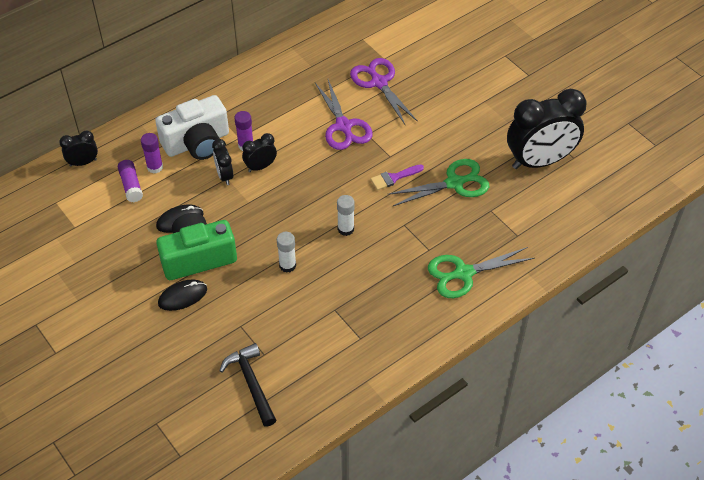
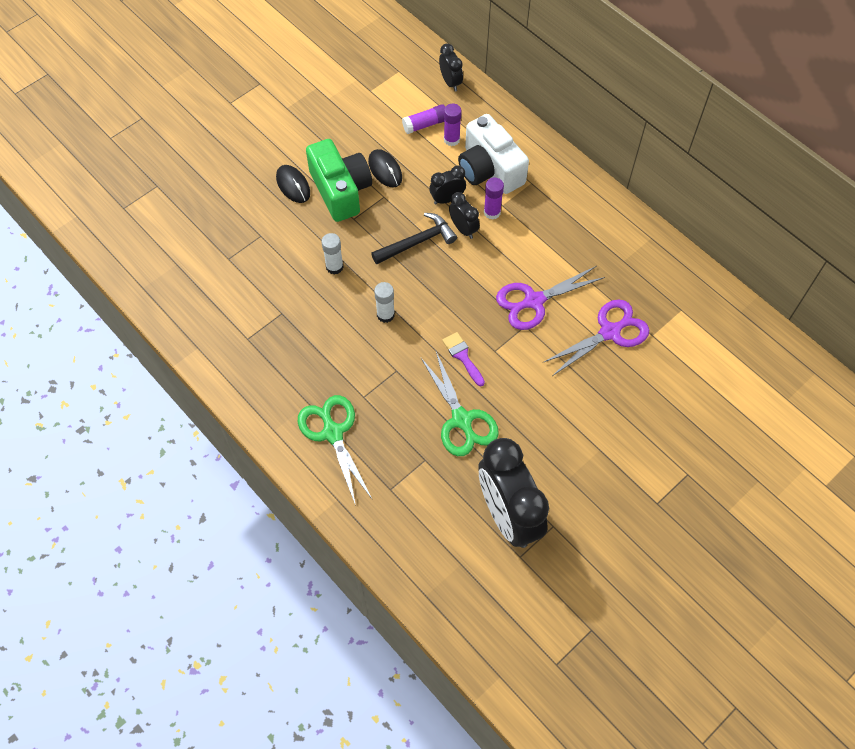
camera: 85 degrees right, 10 degrees up
black hammer [219,343,276,427] -> black hammer moved to [371,213,457,264]

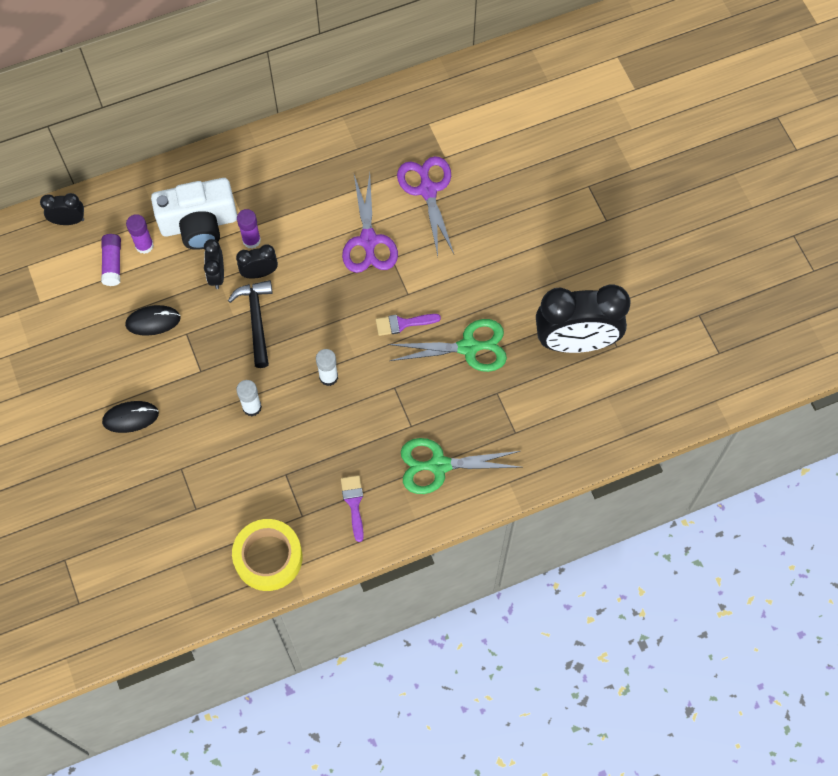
camera: 70 degrees left, 5 degrees up
green camera [306,139,372,222] -> none
none -> yellow tape [232,519,303,591]
none -> purple brush [341,475,364,542]

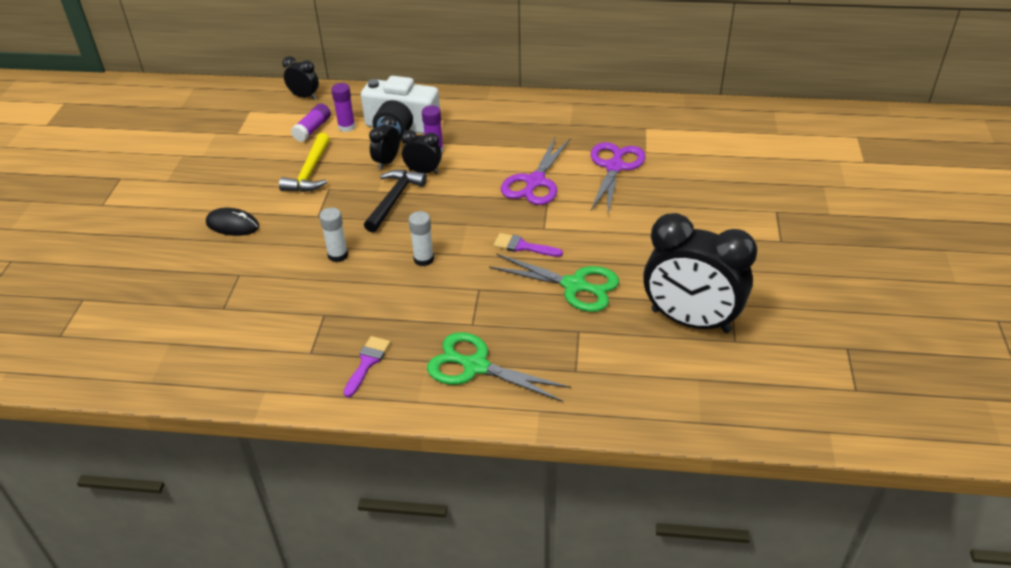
camera: 30 degrees right, 25 degrees down
black mouse [125,305,181,336] -> yellow hammer [279,133,330,192]
yellow tape [232,519,303,591] -> none

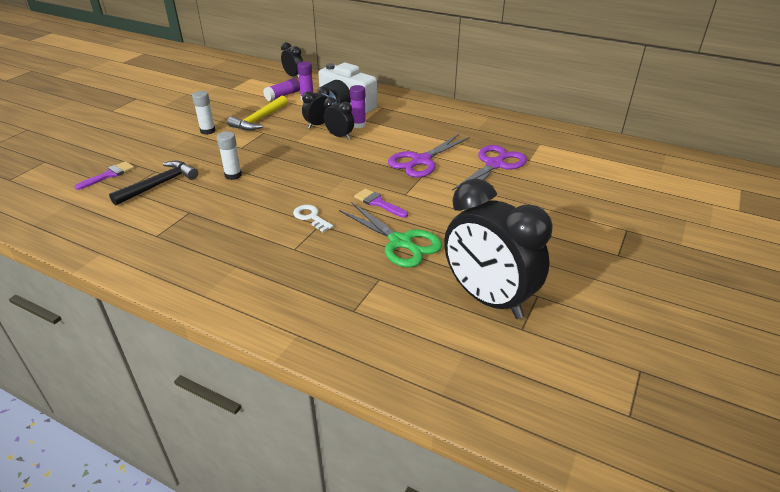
camera: 20 degrees right, 5 degrees down
black mouse [206,208,259,236] -> none
purple brush [343,336,390,397] -> purple brush moved to [75,161,134,190]
black hammer [364,170,427,233] -> black hammer moved to [109,161,198,205]
white glue stick [409,211,434,266] -> white glue stick moved to [192,91,216,135]
green scissors [427,332,571,402] -> none
none -> white key [293,205,334,232]

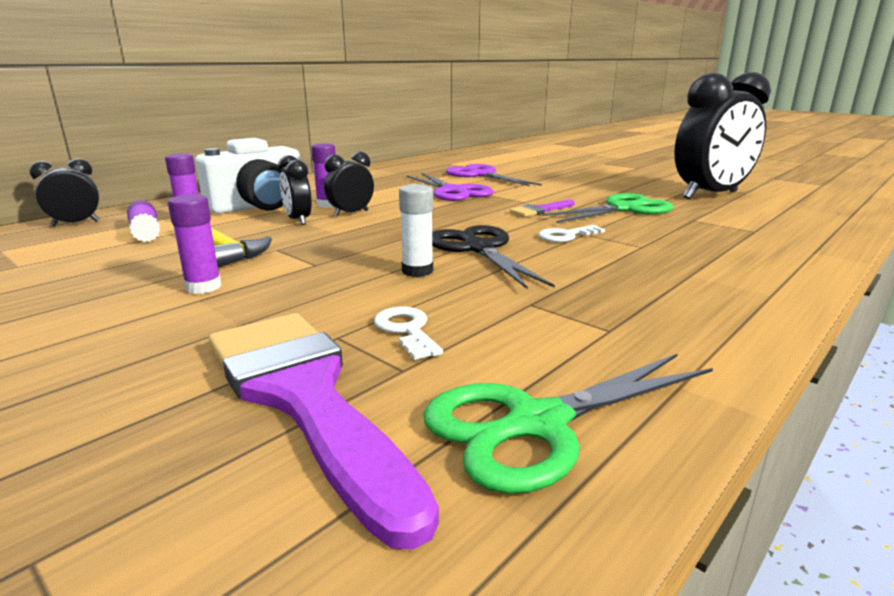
camera: 75 degrees left, 15 degrees down
purple brush [75,161,134,190] -> purple brush [209,313,439,550], size x2.23
black hammer [109,161,198,205] -> white key [374,307,443,360]
white glue stick [192,91,216,135] -> purple glue stick [168,194,222,294]
none -> green scissors [423,353,713,494]
none -> black scissors [432,225,555,289]

